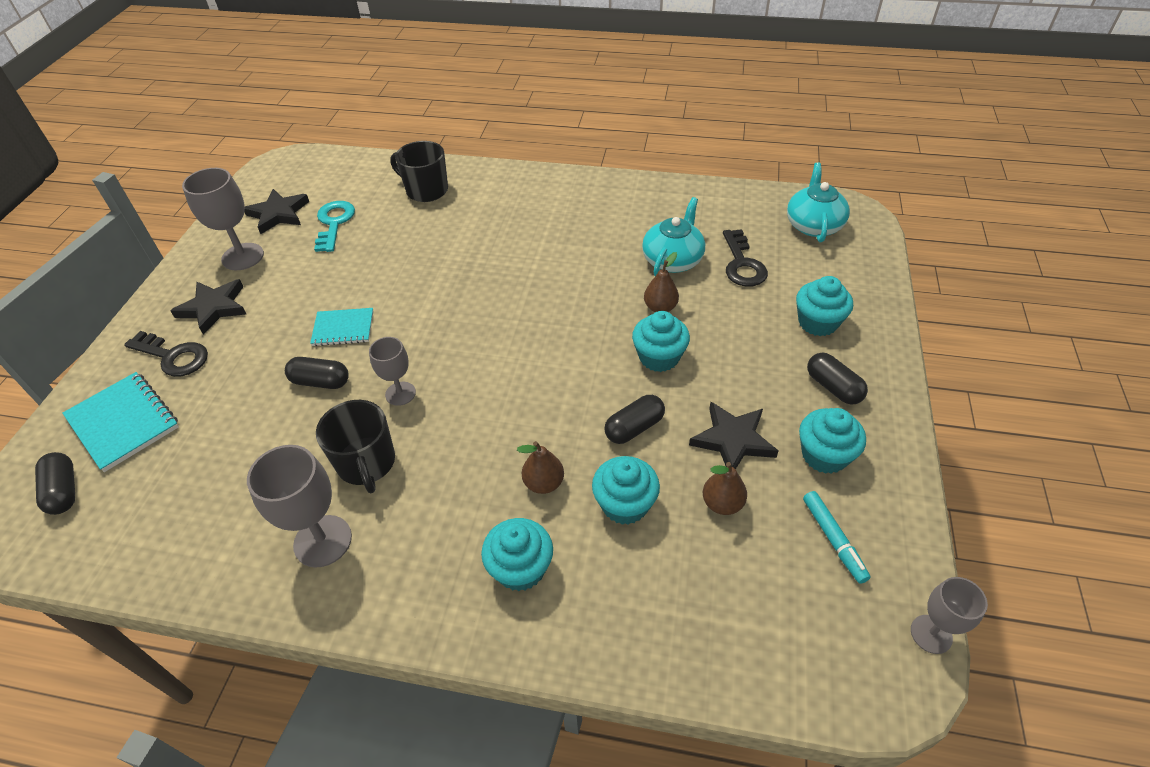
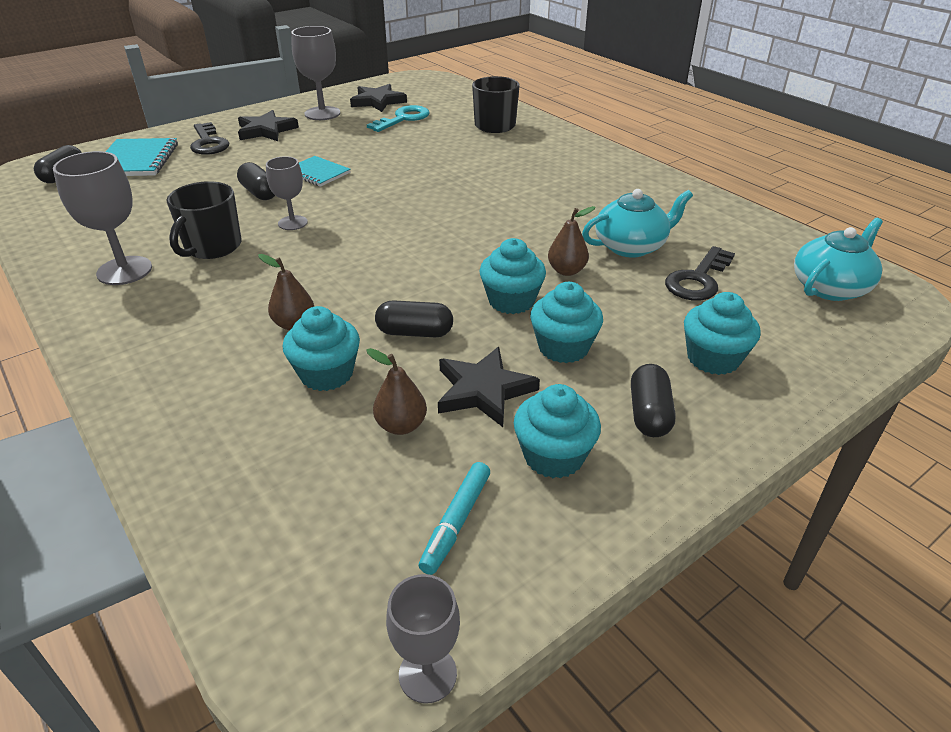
camera: 40 degrees right, 10 degrees down
turquoise cupcake [481,518,553,591] -> turquoise cupcake moved to [530,282,603,363]

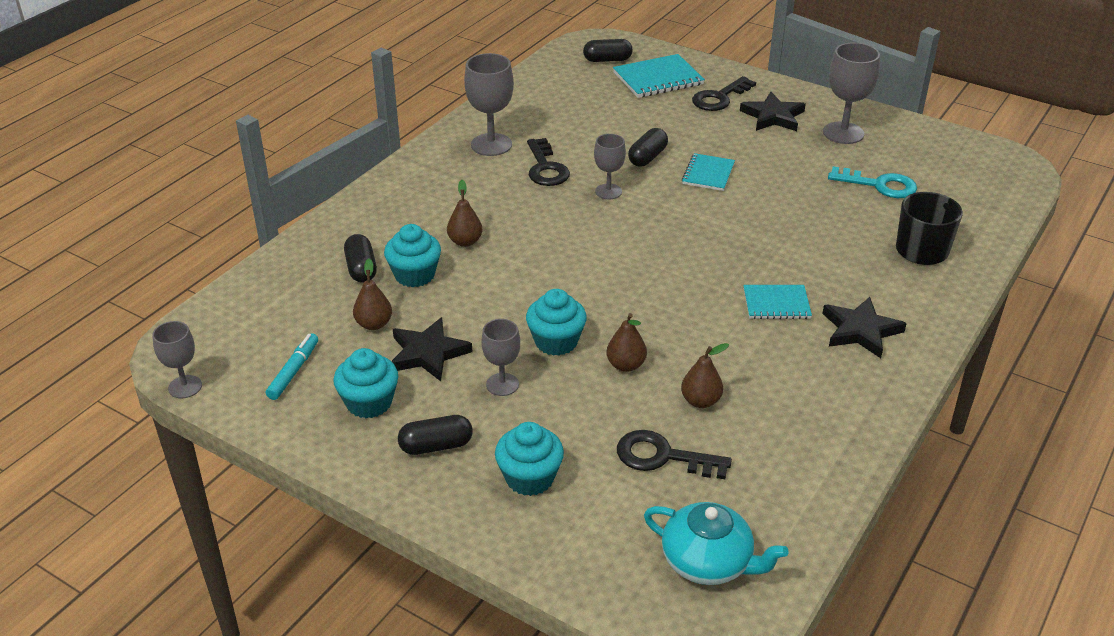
camera: 70 degrees right, 0 degrees up
black mug [166,181,242,259] -> black key [527,138,570,186]
black star [350,84,407,112] -> black star moved to [822,297,907,358]
black capsule [375,300,453,337] -> black capsule moved to [344,234,377,283]
turquoise marker [419,462,490,575] -> turquoise marker turned 105 degrees clockwise [266,333,318,400]
turquoise cupcake [530,282,603,363] -> grey goblet [481,319,520,396]
turquoise teapot [582,189,693,258] -> brown pear [681,343,729,408]
none -> turquoise notebook [743,285,812,319]

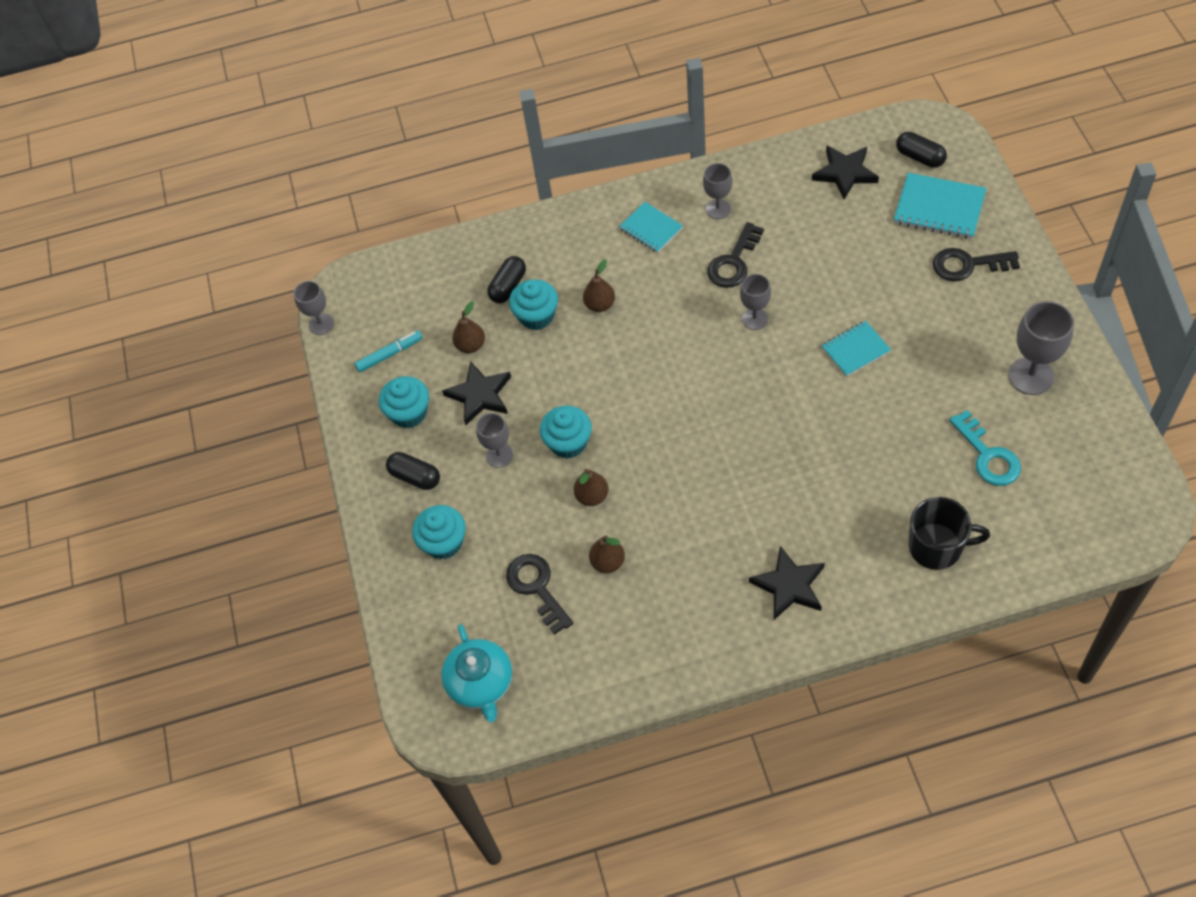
camera: 50 degrees right, 20 degrees up
grey goblet [464,53,514,156] -> grey goblet [703,163,732,219], size x0.62
black capsule [628,128,668,167] -> none
black star [740,92,806,131] -> black star moved to [812,145,879,199]
turquoise notebook [743,285,812,319] -> turquoise notebook moved to [619,202,683,253]

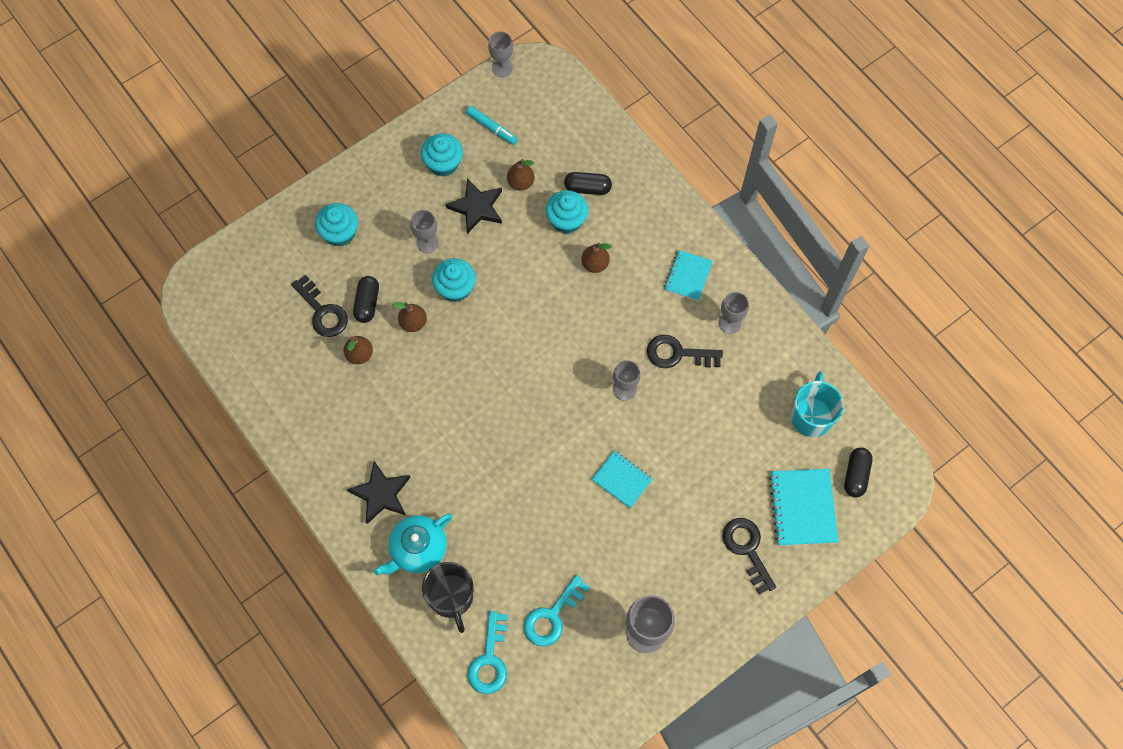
camera: 60 degrees right, 10 degrees up
black capsule [386,452,440,490] -> black capsule moved to [353,276,379,323]
turquoise teapot [441,624,512,722] -> turquoise teapot moved to [374,513,452,575]
black key [506,554,573,635] -> black key turned 105 degrees clockwise [291,275,348,337]
black star [812,145,879,199] -> turquoise mug [791,372,844,437]
none -> turquoise key [468,611,508,694]

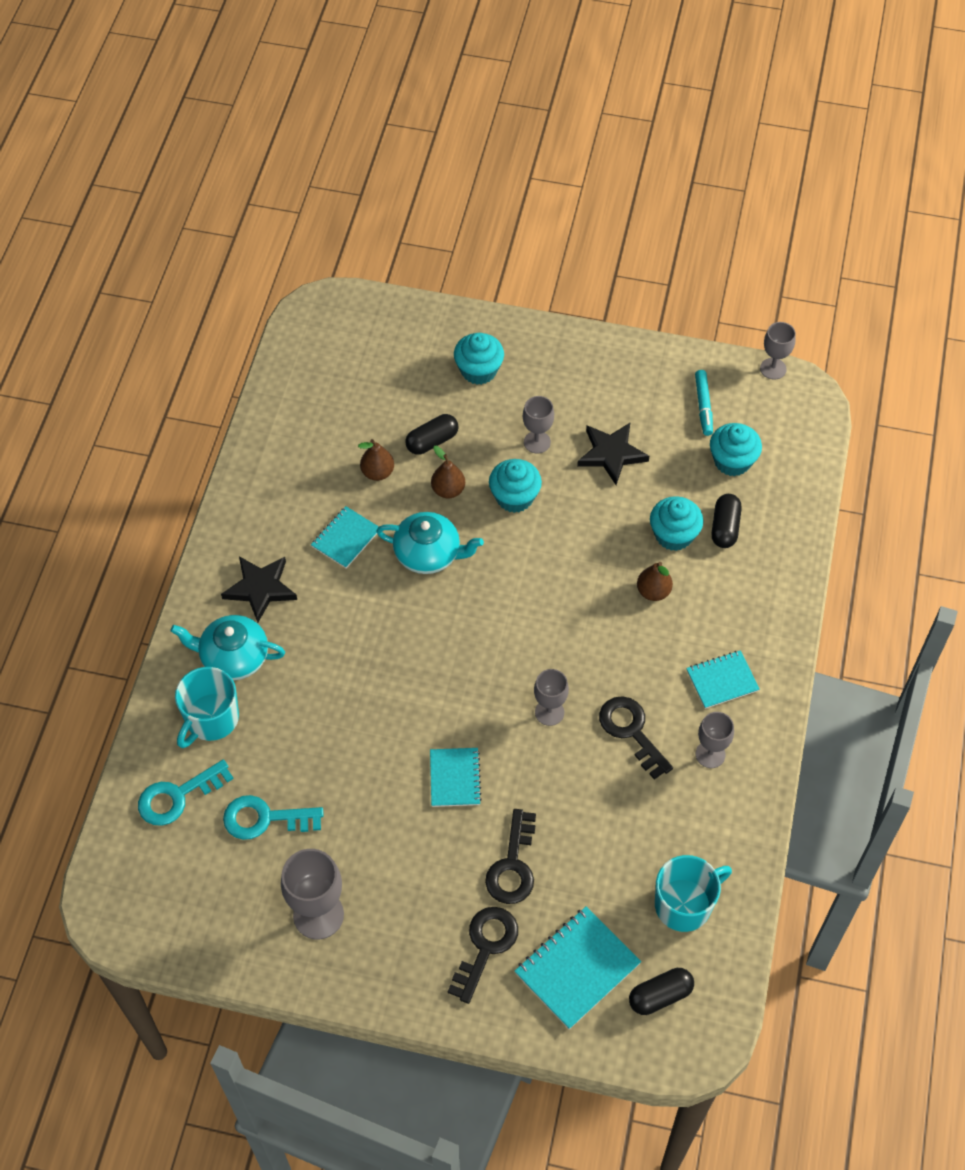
camera: 50 degrees right, 10 degrees down
black key [291,275,348,337] -> black key moved to [485,809,536,904]
turquoise cupcake [421,133,463,177] -> turquoise cupcake moved to [710,423,762,476]
black mug [422,562,473,633] -> turquoise mug [175,667,239,748]
brown pear [507,159,534,191] -> none
black capsule [564,172,612,195] -> black capsule turned 45 degrees clockwise [712,494,742,548]
none -> turquoise notebook [311,506,379,569]
none -> turquoise teapot [376,512,484,574]

